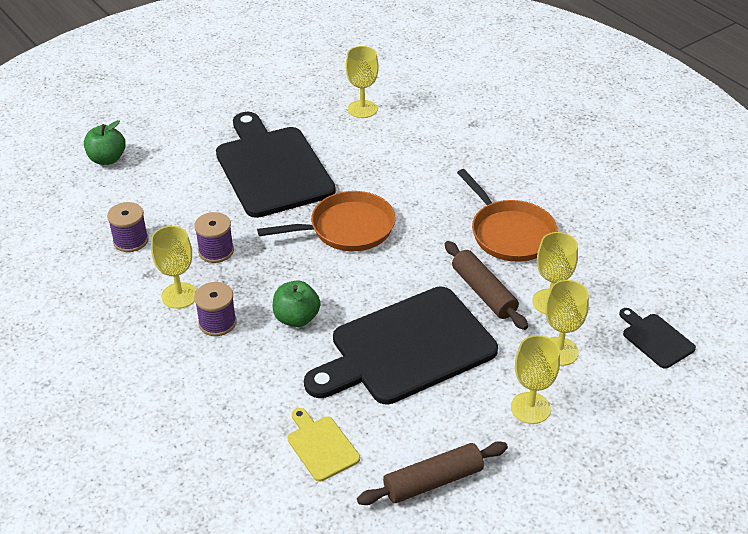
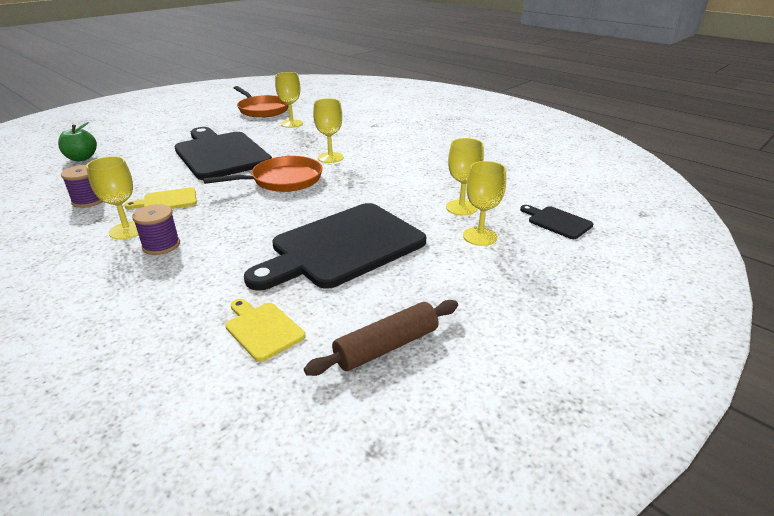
camera: 10 degrees left, 10 degrees down
purple spool [194,212,234,263] -> yellow cutting board [124,187,197,209]
green apple [272,280,320,327] -> none
brown rolling pin [445,241,528,330] -> none
orange pan [457,169,558,262] -> orange pan moved to [234,86,288,118]
yellow goblet [511,335,560,424] -> yellow goblet moved to [313,98,343,163]

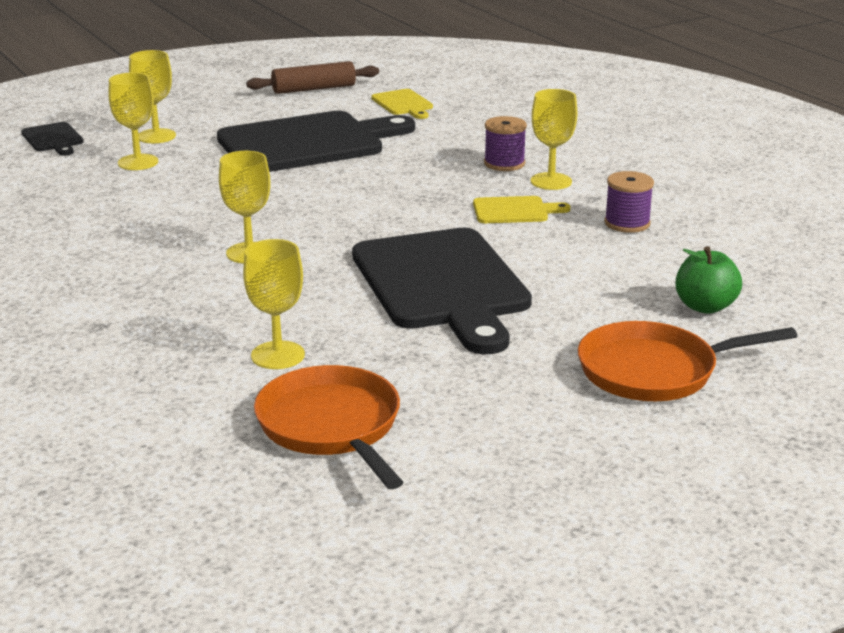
camera: 165 degrees left, 5 degrees down
orange pan [203,156,323,192] -> orange pan moved to [578,321,797,401]

